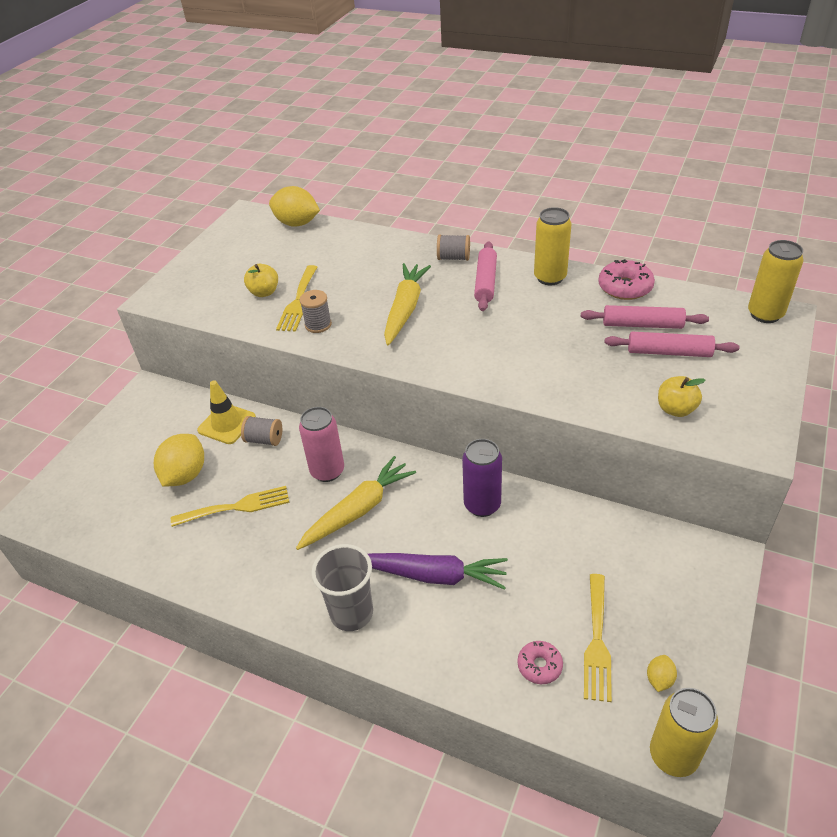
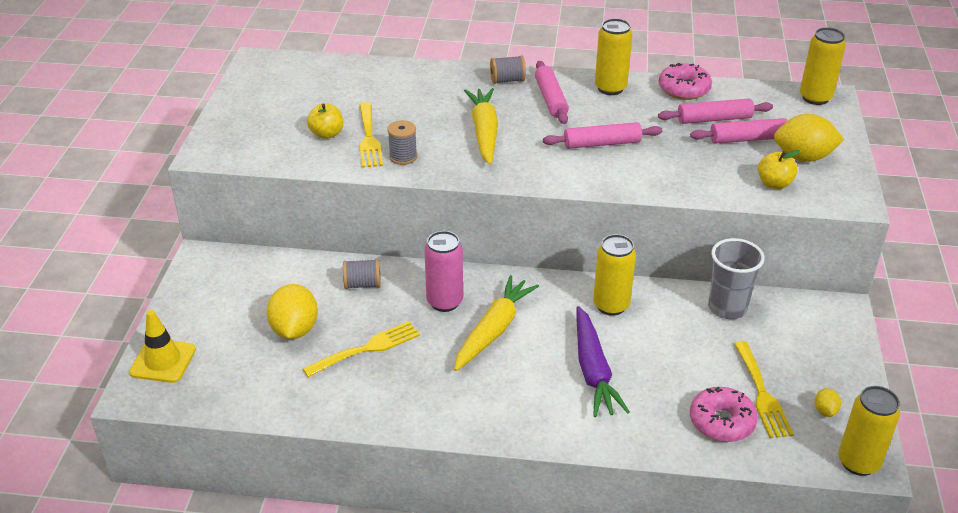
camera: 20 degrees left, 5 degrees down
yellow traffic cone [197,380,256,444] -> yellow traffic cone moved to [129,310,196,383]
yellow lemon [269,186,320,227] -> yellow lemon moved to [774,114,844,162]
grey cup [311,544,373,631] -> grey cup moved to [708,238,765,319]
purple carrot [368,553,508,590] -> purple carrot turned 90 degrees clockwise [576,306,630,417]
purple can [462,439,502,517] -> yellow can [593,234,636,316]
pink donut [517,641,563,684] -> pink donut [690,387,758,442], size x1.59
none -> pink rolling pin [543,122,662,149]

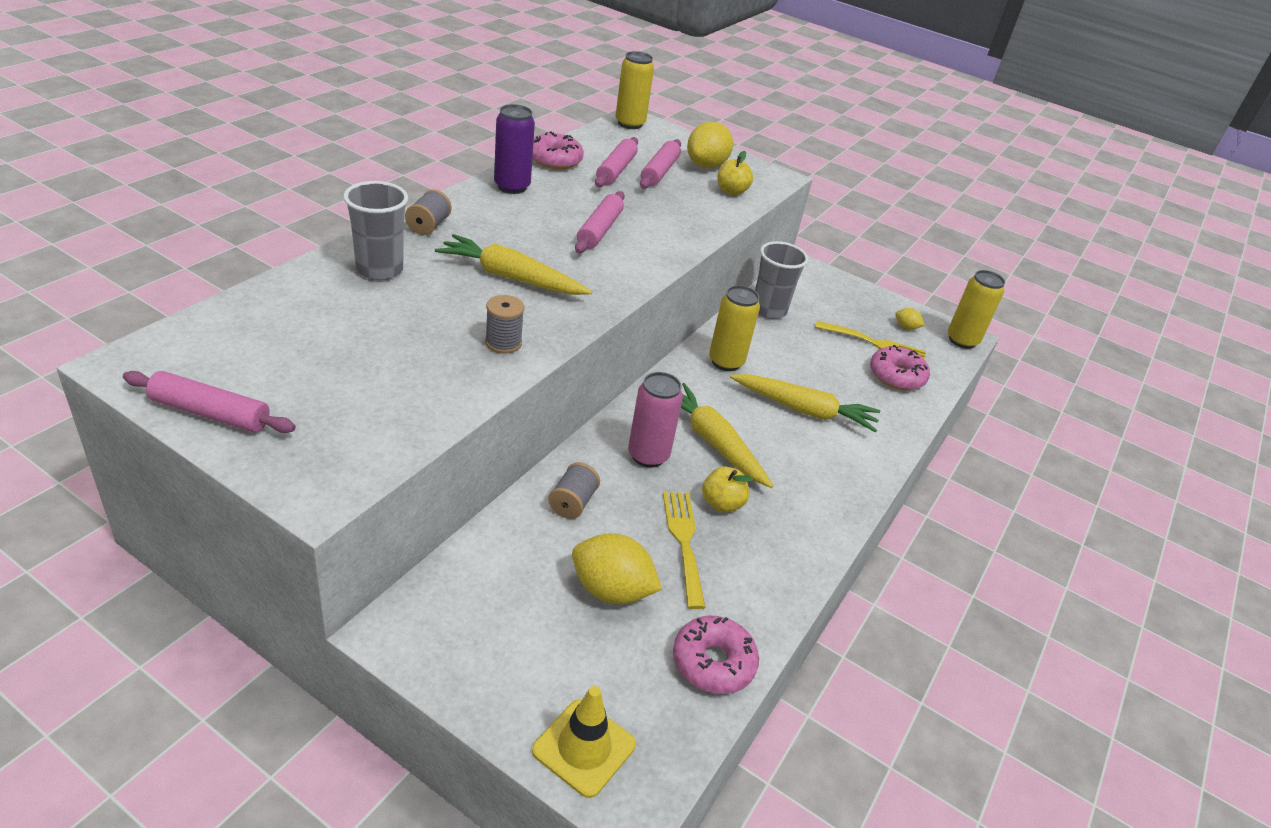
camera: 70 degrees left, 0 degrees up
yellow apple [307,103,343,139] -> yellow apple moved to [702,466,753,512]
yellow fork [359,102,383,168] -> none
pink rolling pin [535,61,569,124] -> pink rolling pin moved to [123,371,296,433]
purple carrot [576,306,630,417] -> yellow carrot [730,374,880,432]
yellow can [595,18,632,95] -> purple can [494,104,535,194]
none -> grey cup [343,181,408,280]
none -> pink donut [673,616,759,694]

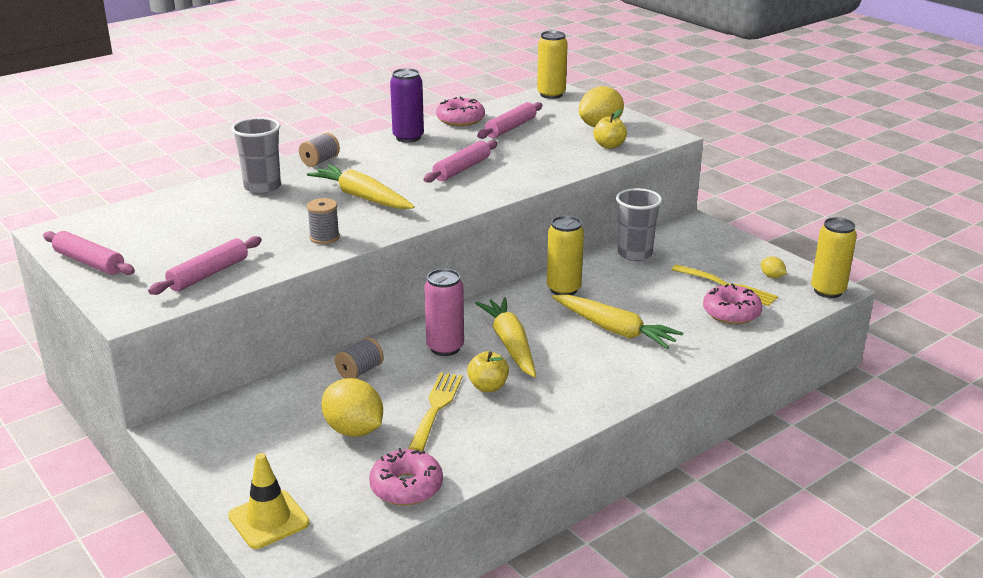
camera: 25 degrees right, 10 degrees down
pink rolling pin [640,139,681,189] -> pink rolling pin moved to [148,236,262,295]

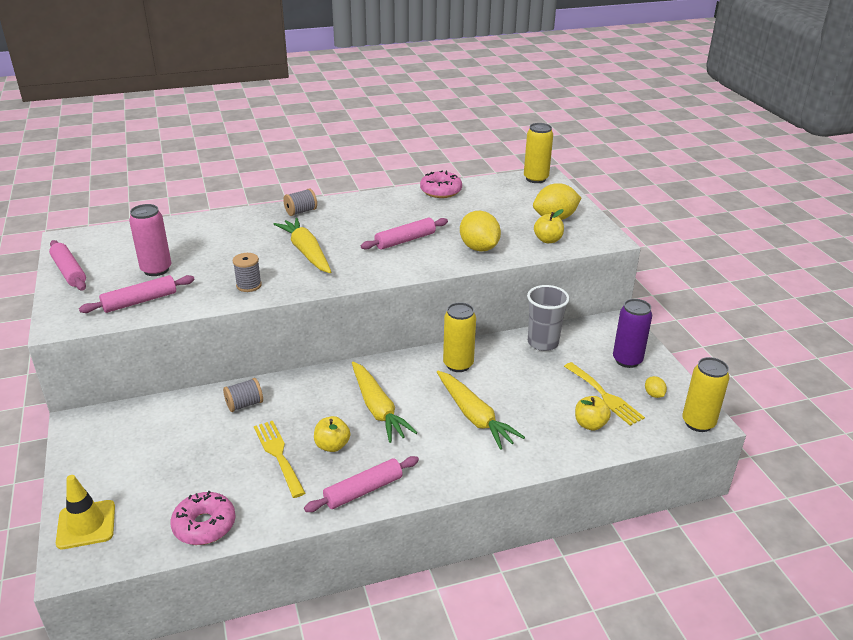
camera: 20 degrees right, 5 degrees up
grey cup [231,117,281,194] -> none
yellow lemon [321,378,383,437] -> yellow lemon moved to [460,211,501,251]
purple can [390,68,424,143] -> purple can moved to [613,299,652,368]
yellow fork [408,372,463,451] -> yellow fork turned 60 degrees counterclockwise [254,421,305,498]
pink can [424,269,464,356] -> pink can moved to [129,204,171,276]
yellow carrot [475,297,536,377] -> yellow carrot turned 150 degrees clockwise [352,362,418,443]
pink rolling pin [477,102,543,139] -> pink rolling pin moved to [304,456,419,512]
pink donut [703,283,762,324] -> yellow apple [575,396,611,430]

